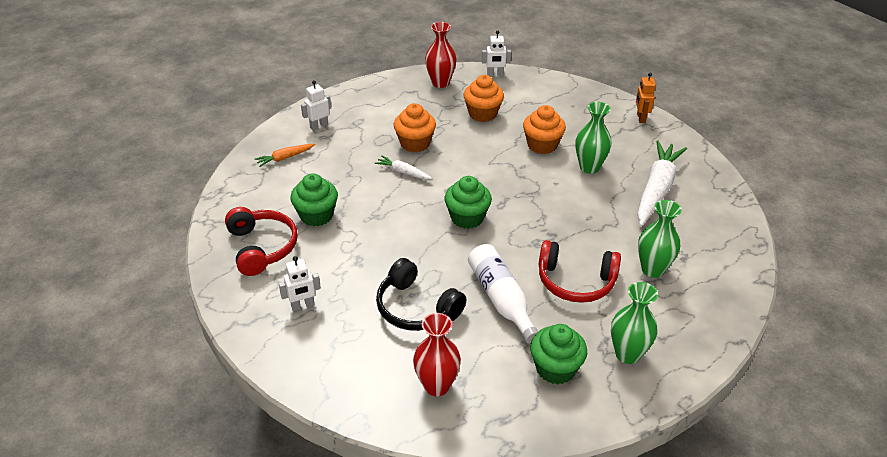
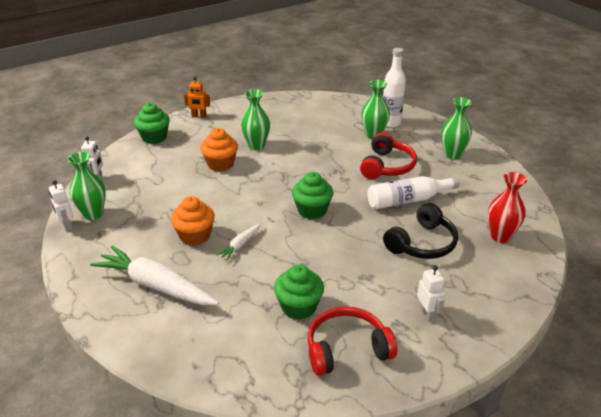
camera: 85 degrees left, 5 degrees down
orange carrot [255,144,315,167] -> none
white robot [301,80,331,131] -> white robot moved to [49,180,73,231]
red vase [425,22,457,88] -> green vase [68,152,106,220]
orange cupcake [464,75,504,122] -> none
green cupcake [530,324,587,384] -> green cupcake moved to [134,103,170,144]
white carrot [637,141,687,227] -> white carrot moved to [90,245,219,305]
none -> white bottle [383,48,406,128]

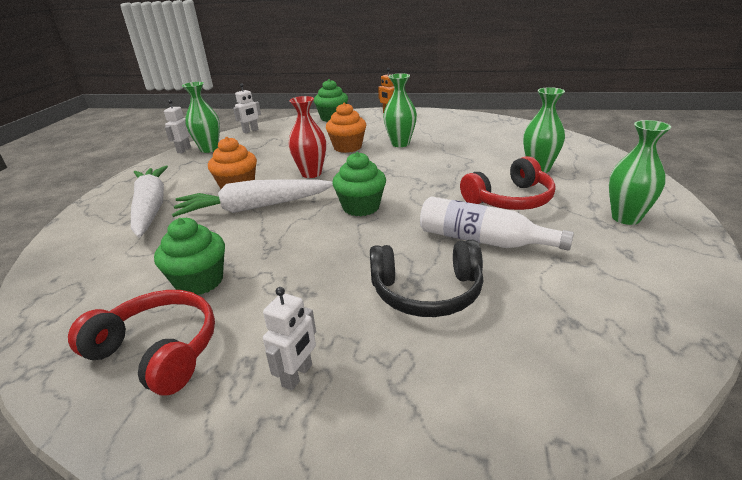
camera: 45 degrees right, 5 degrees down
white carrot [216,223,261,261] -> white carrot [172,179,333,217], size x2.12
white bottle [383,48,406,128] -> none
red vase [488,172,527,243] -> red vase moved to [288,96,326,178]

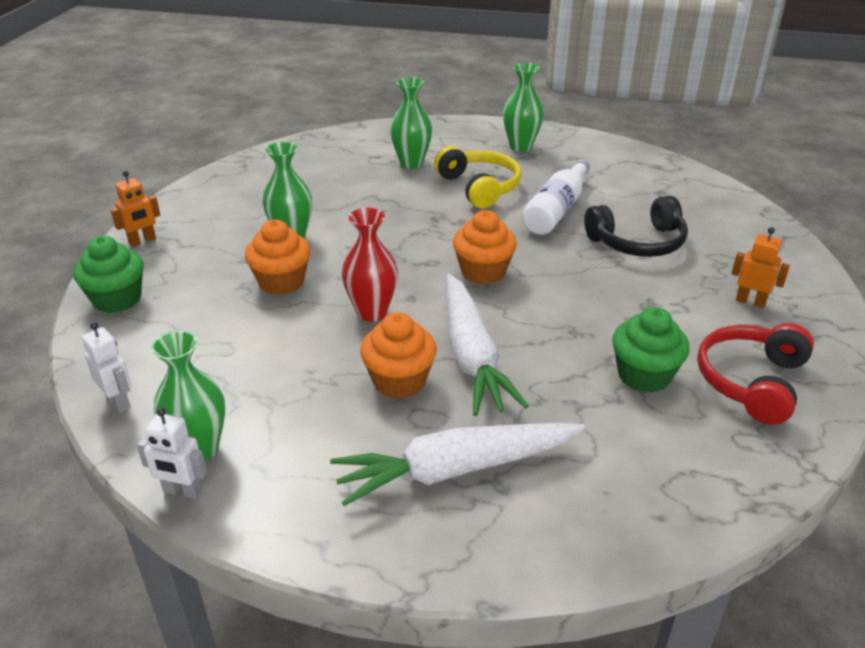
camera: 90 degrees left, 5 degrees up
white robot [263,287,316,391] -> orange robot [731,227,790,308]
green cupcake [333,152,386,216] -> orange cupcake [453,210,517,285]
black headphones [370,240,483,317] -> black headphones turned 75 degrees clockwise [584,196,688,257]
red headphones [460,156,555,210] -> yellow headphones [434,146,522,209]

